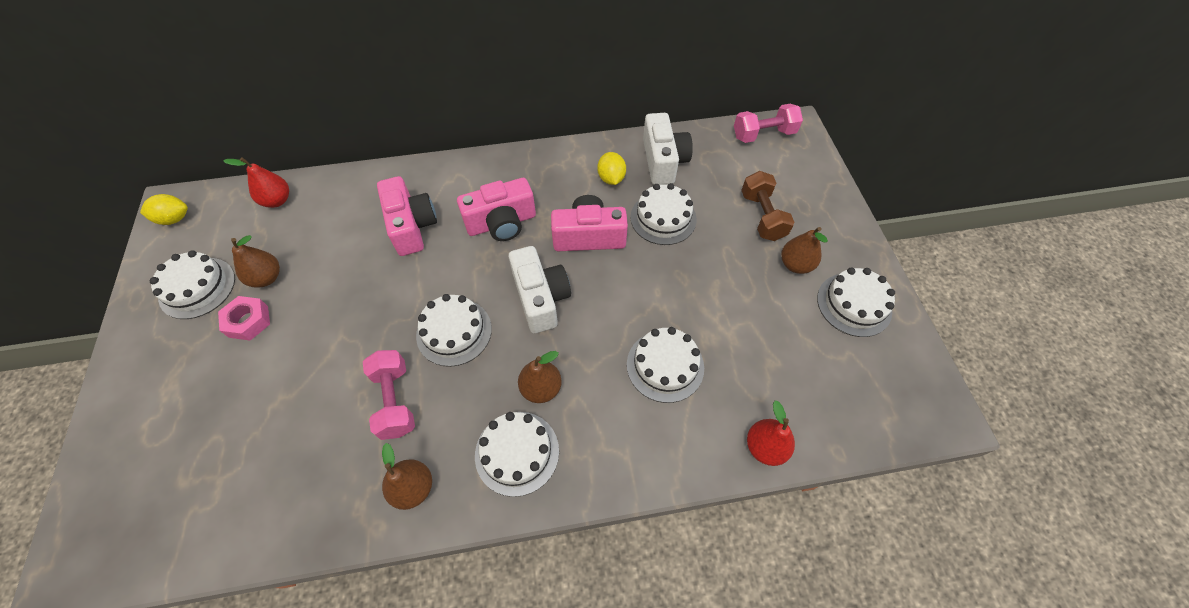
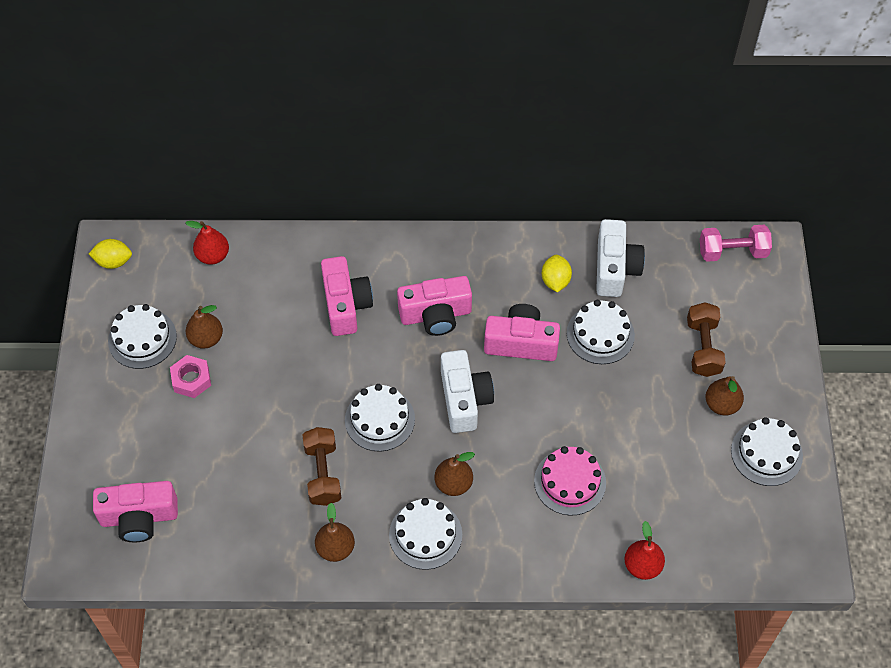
camera: 10 degrees right, 0 degrees up
pink dumbbell [363,350,415,440] -> brown dumbbell [303,427,341,506]
white cake [627,327,704,403] -> pink cake [534,446,606,516]
none -> pink camera [93,481,178,542]

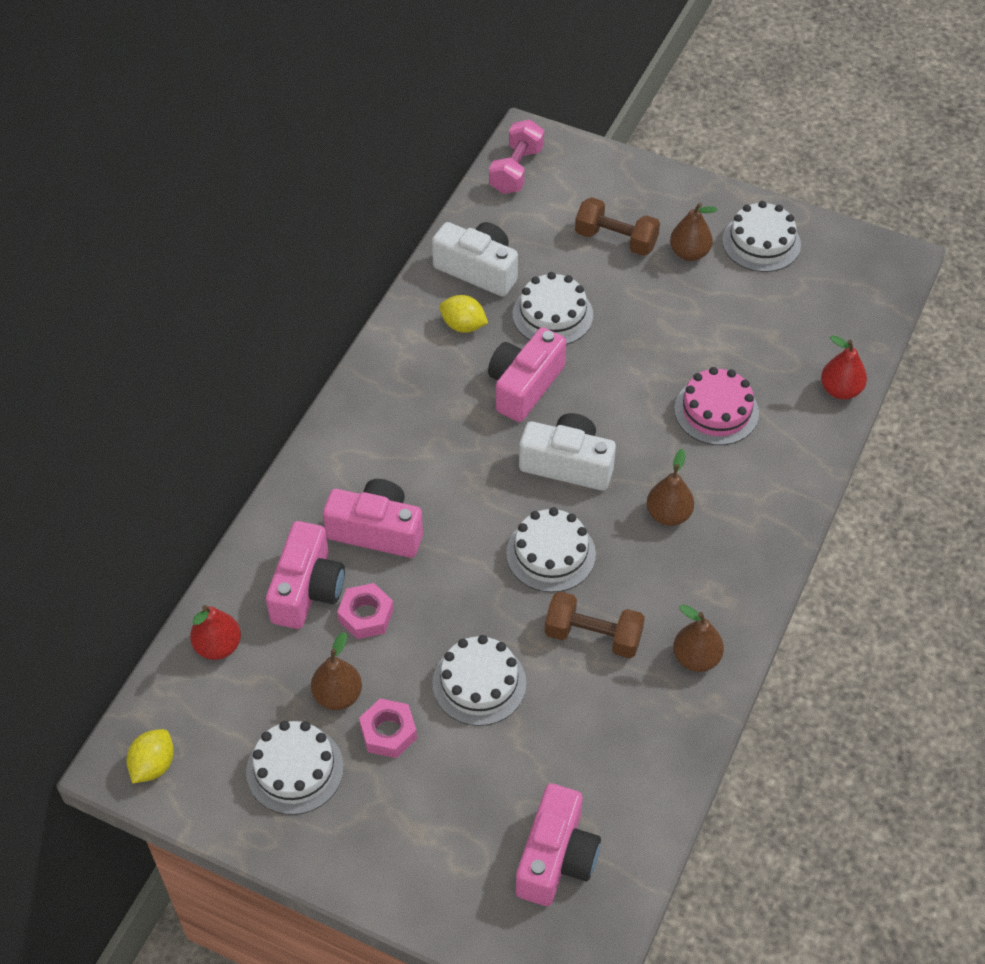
camera: 65 degrees left, 5 degrees down
white cake [389,498,462,570] -> white cake moved to [432,635,526,726]
pink camera [397,276,472,336] -> pink camera moved to [266,521,345,629]
none -> pink nut [337,583,394,639]

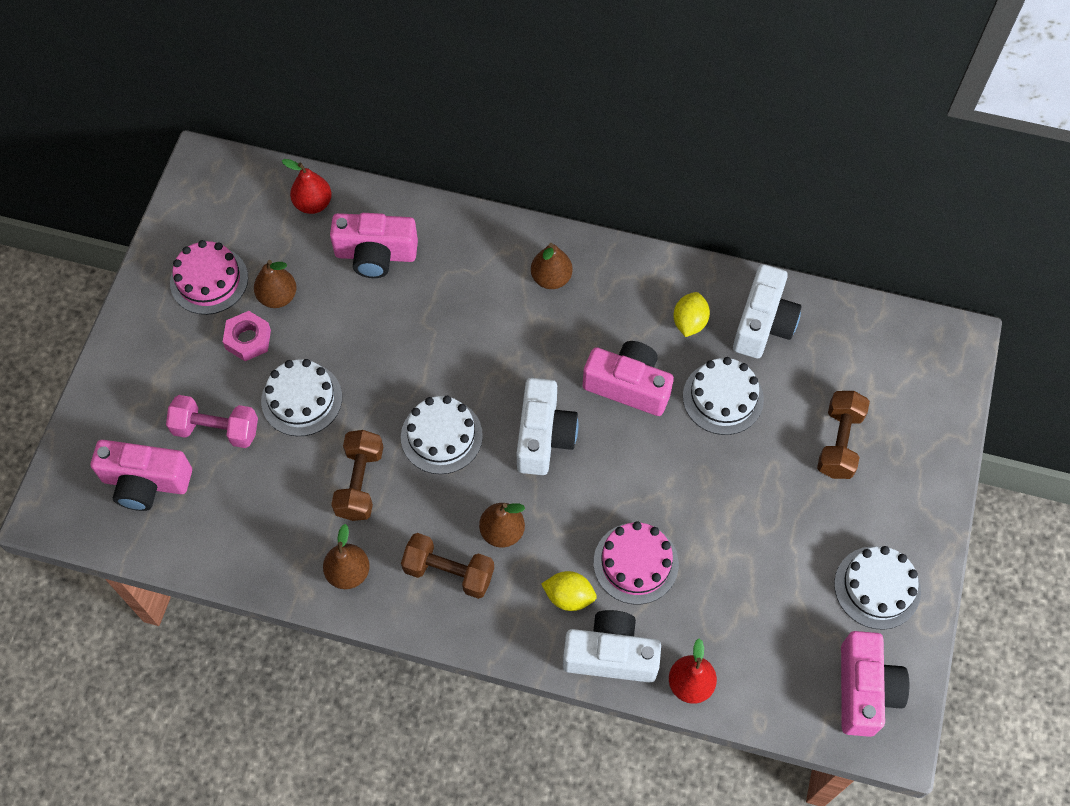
camera: 80 degrees right, 10 degrees up
yellow lemon [126,729,174,783] -> yellow lemon moved to [541,571,597,611]
white cake [246,721,344,815] -> pink cake [170,240,248,315]
pink camera [323,479,423,558] -> pink camera moved to [841,631,909,737]
pink nut [337,583,394,639] -> none
pink dumbbell [489,120,544,194] -> pink dumbbell moved to [166,395,258,448]
brown pear [670,203,717,261] -> brown pear moved to [531,243,573,289]
none -> brown dumbbell [401,533,494,599]
none -> white camera [563,610,661,683]

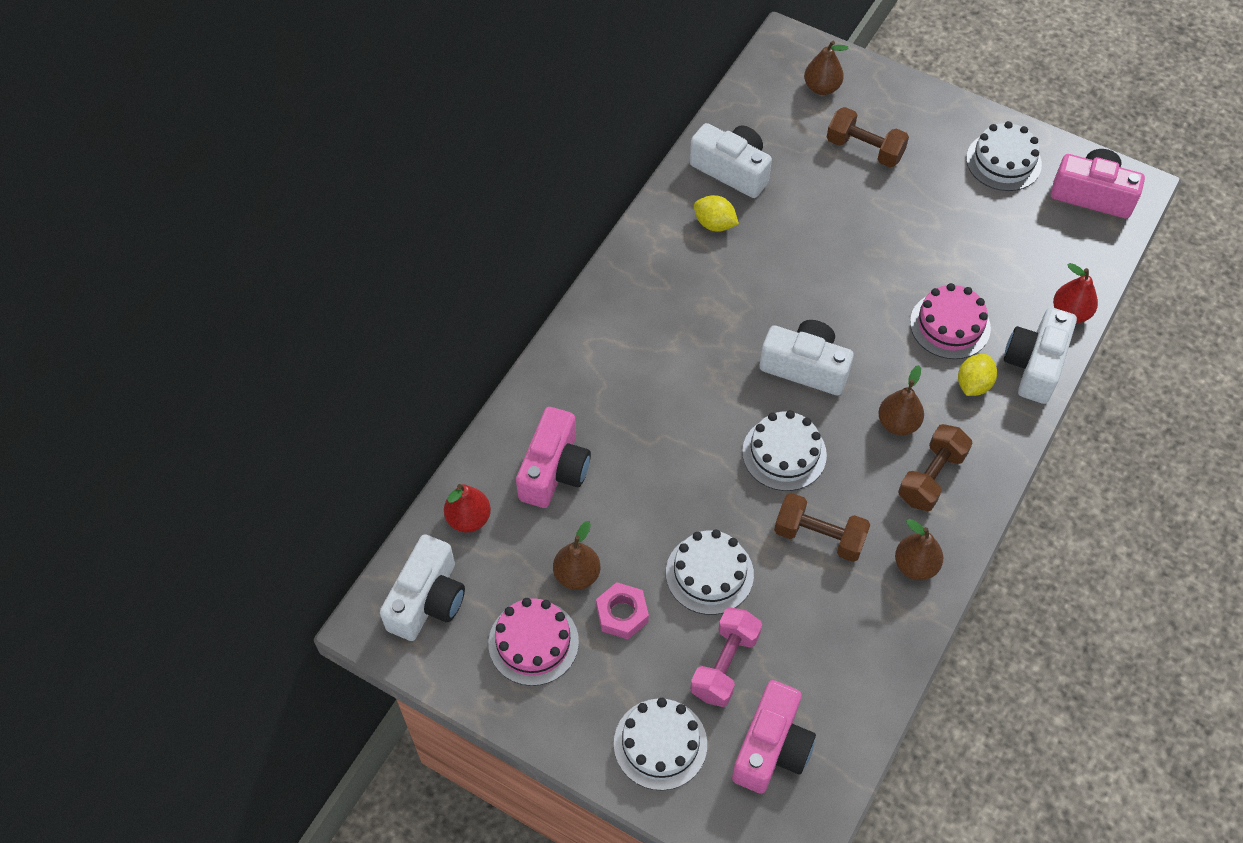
camera: 75 degrees left, 5 degrees down
brown pear [531,243,573,289] -> brown pear moved to [804,40,849,95]
pink camera [583,341,674,416] -> none
white cake [683,357,764,435] -> white cake moved to [614,698,707,790]
none -> white camera [380,534,465,641]

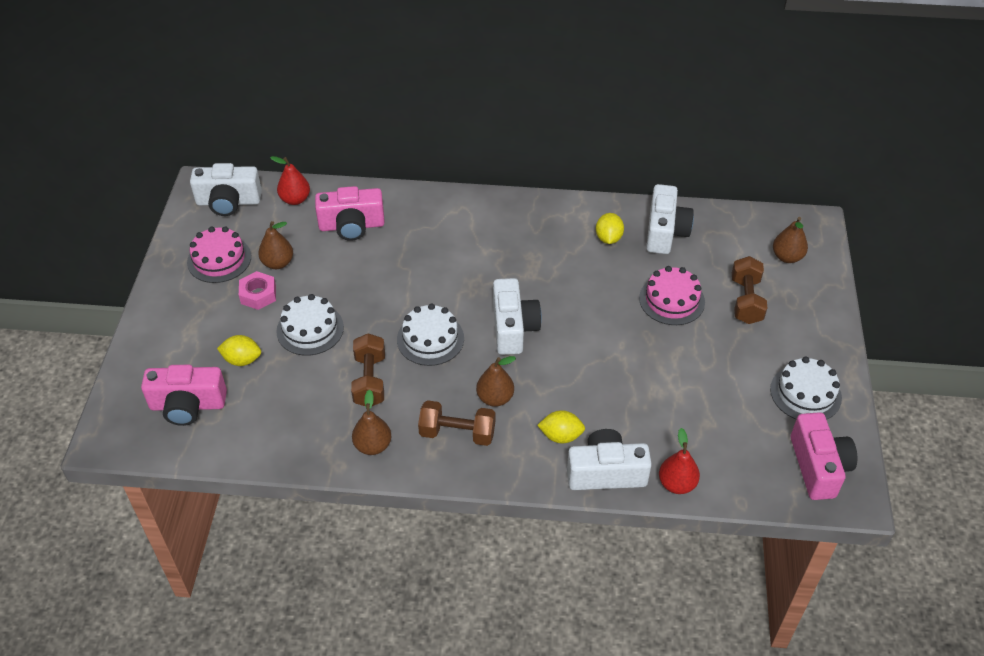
camera: 65 degrees right, 10 degrees down
white cake [614,698,707,790] -> none
pink dumbbell [690,607,762,707] -> yellow lemon [217,335,261,366]
pink cake [910,283,991,359] -> pink cake moved to [639,266,705,325]

